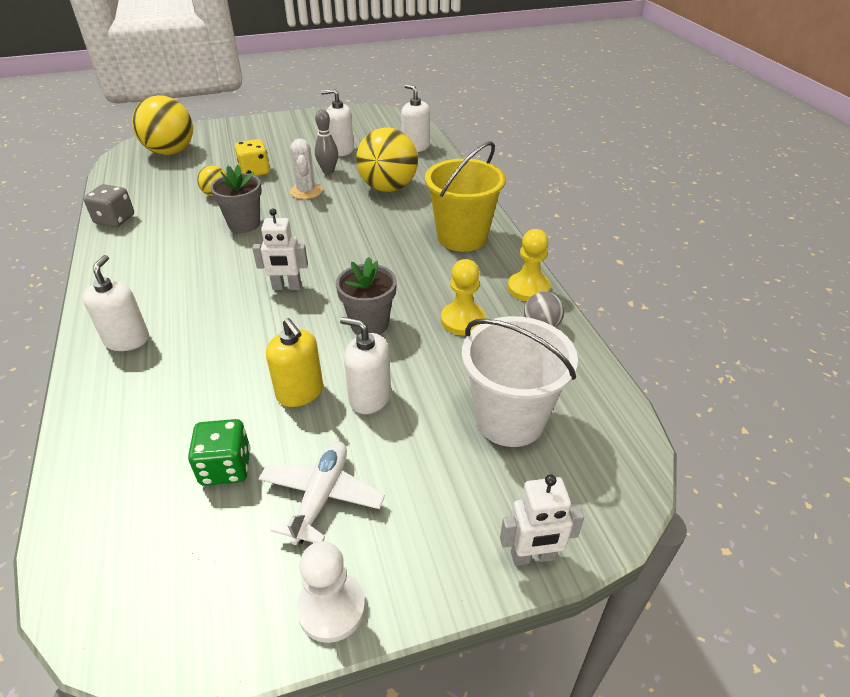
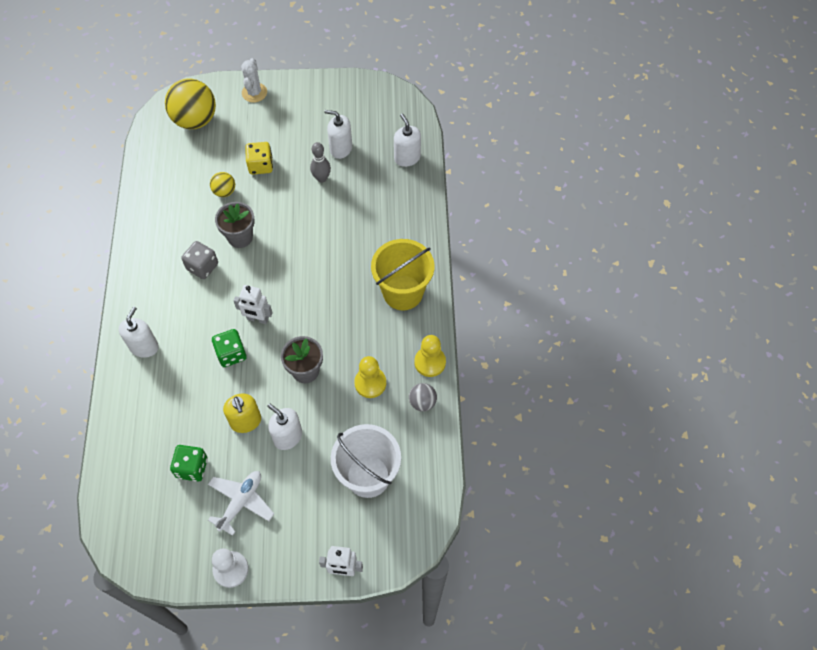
camera: 15 degrees right, 20 degrees up
grey dice [84,184,134,227] -> grey dice moved to [181,241,218,279]
white cactus [290,138,323,199] -> white cactus moved to [241,58,267,103]
yellow ball [356,128,418,192] -> none
none -> green dice [212,329,247,367]

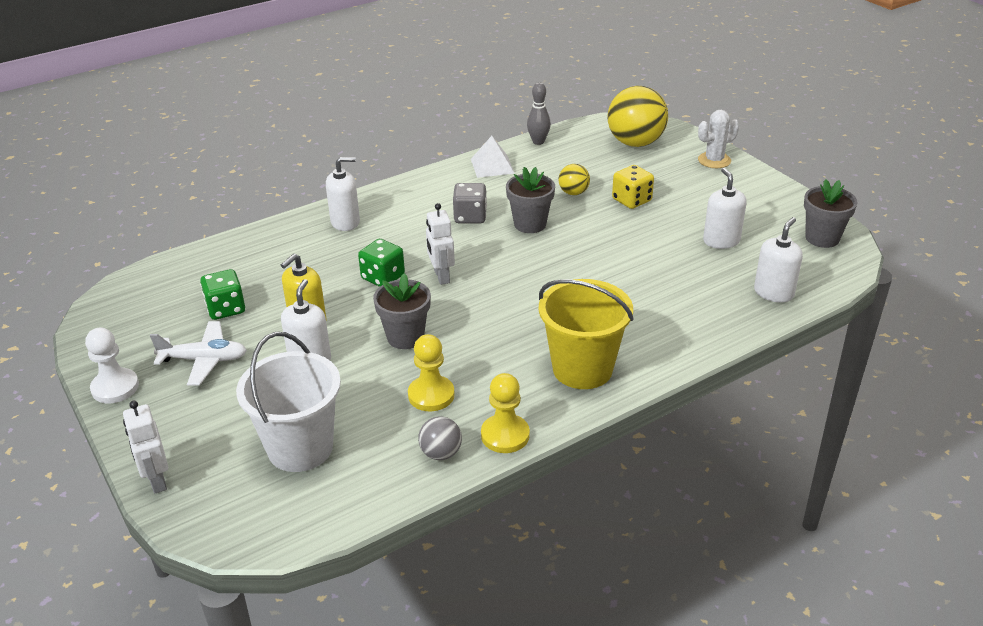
camera: 60 degrees right, 25 degrees down
grey bowling pin [310,142,331,183] -> grey bowling pin moved to [527,82,551,145]
none -> white pyramid [471,136,515,178]
none -> grey flower pot [804,179,858,248]

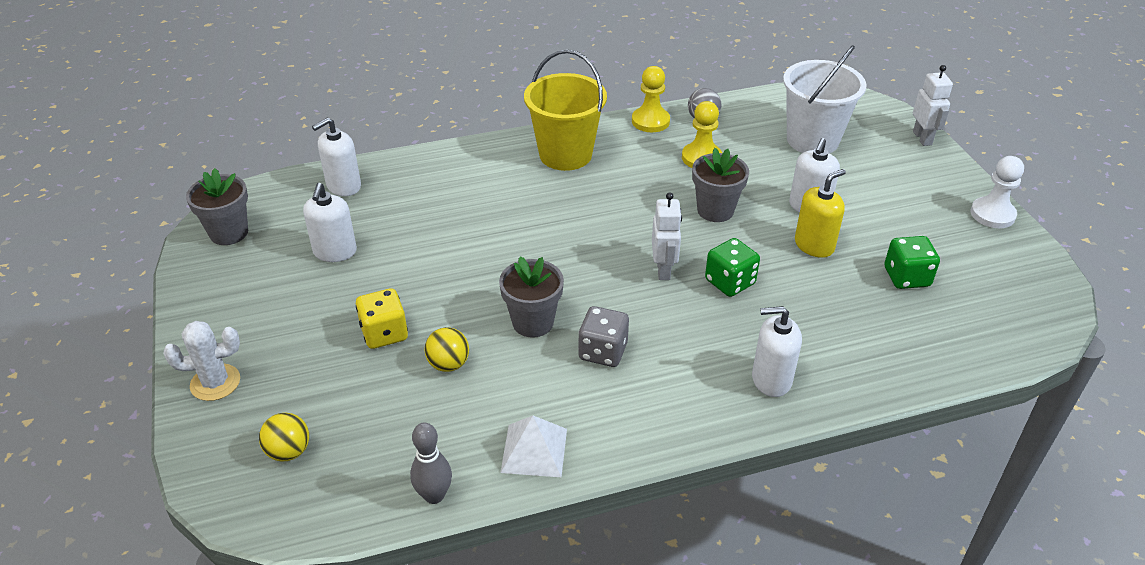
camera: 165 degrees left, 5 degrees up
white plane [150,321,247,386] -> none
yellow ball [607,86,668,147] -> yellow ball [259,413,309,462], size x0.49

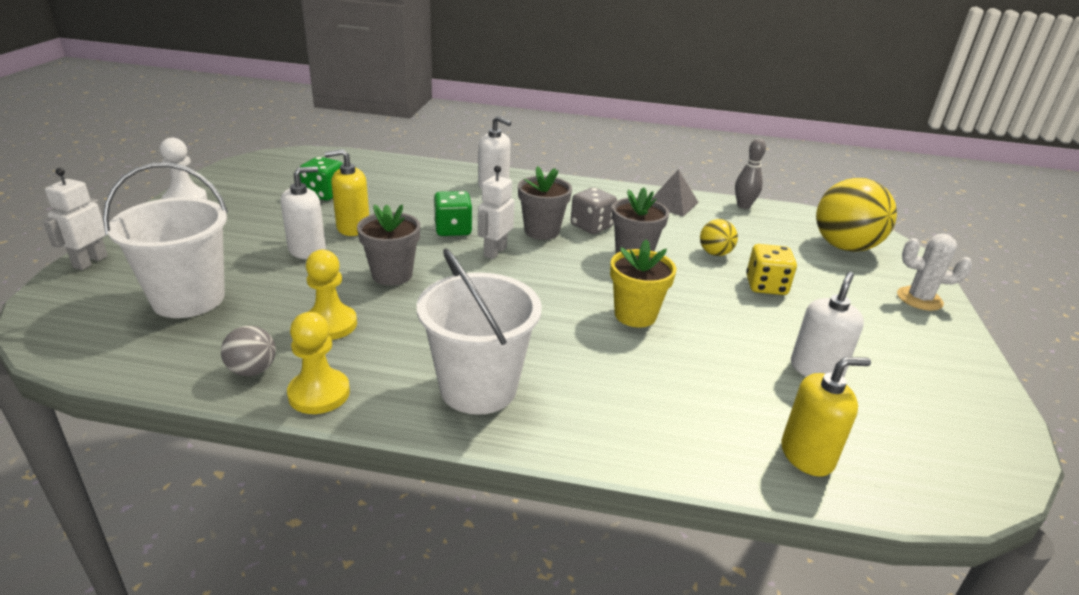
camera: 155 degrees left, 10 degrees down
grey flower pot [186,168,248,245] -> grey flower pot moved to [518,166,572,240]
yellow ball [259,413,309,462] -> yellow ball [816,178,897,252], size x2.04
white soap dispenser [312,118,361,196] -> yellow soap dispenser [781,357,871,477]
white pyramid [500,416,567,477] -> grey pyramid [652,169,699,217]
yellow bucket [524,50,607,171] -> white bucket [417,248,542,415]
none -> yellow flower pot [610,239,676,328]

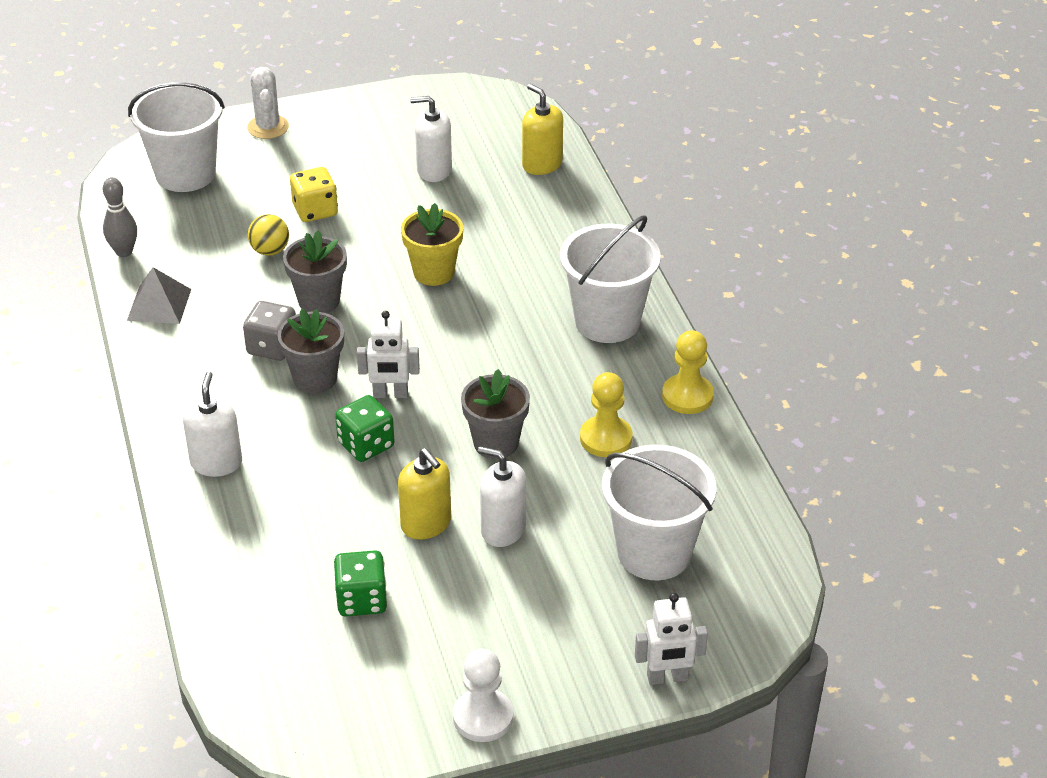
camera: 115 degrees left, 10 degrees up
grey ball [221,325,276,376] -> none
yellow ball [816,178,897,252] -> white bucket [128,82,225,192]

